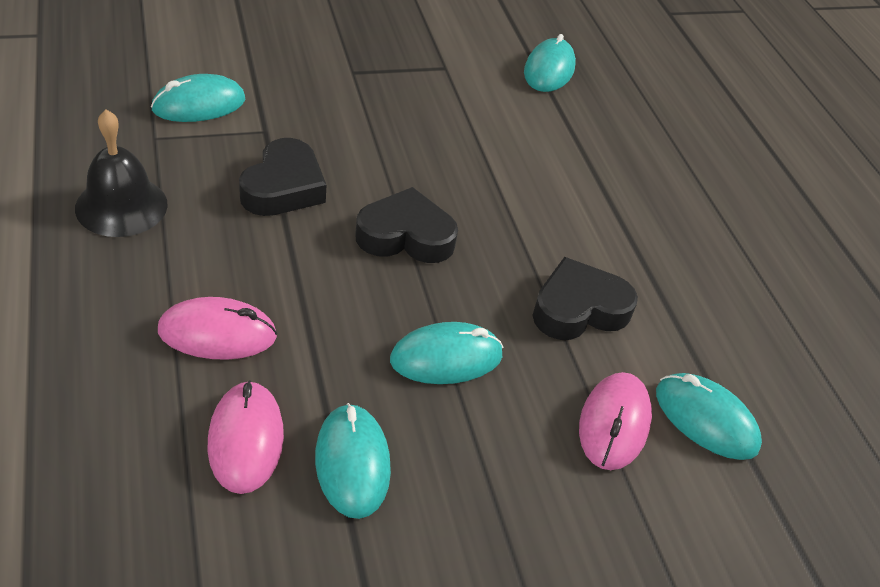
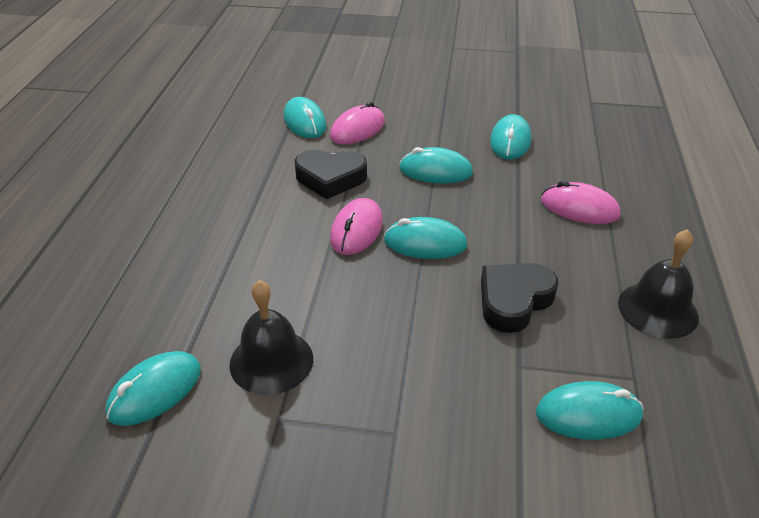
camera: 150 degrees left, 5 degrees down
pink mouse [207,380,284,494] -> pink mouse moved to [330,198,383,255]
black heart [355,187,458,263] -> turquoise mouse [384,217,467,259]
none -> black bell [229,280,313,395]

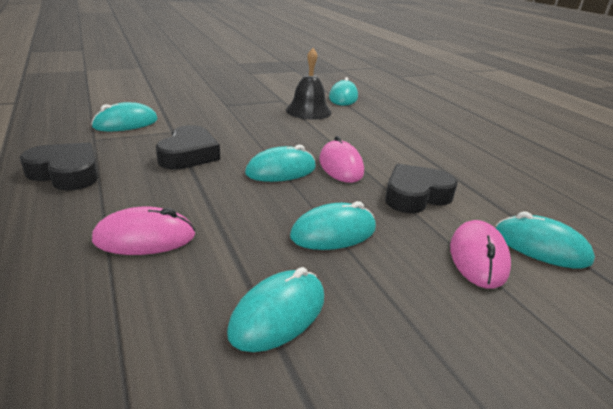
camera: 145 degrees right, 10 degrees down
turquoise mouse [490,114,531,160] -> turquoise mouse turned 60 degrees clockwise [227,267,324,352]
black bell [618,229,699,339] -> black heart [20,143,98,190]

